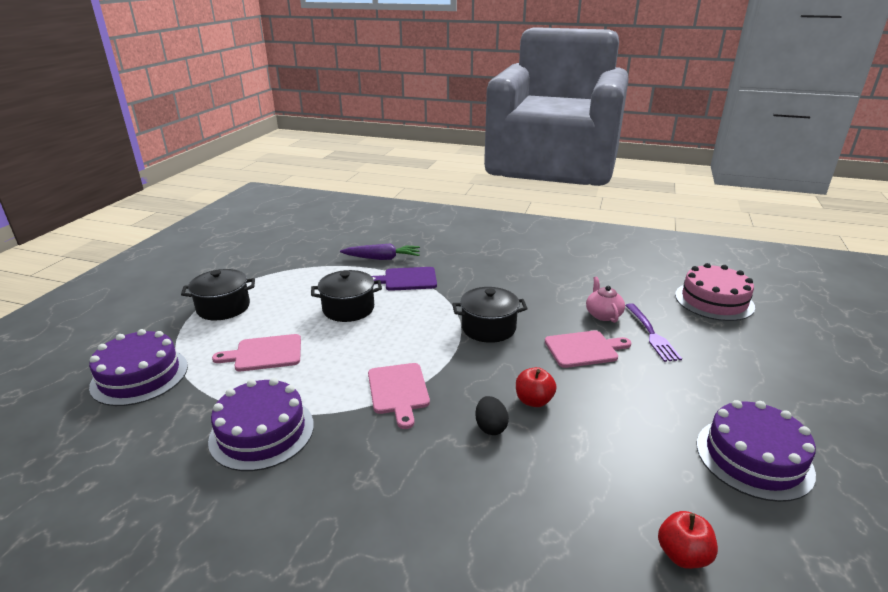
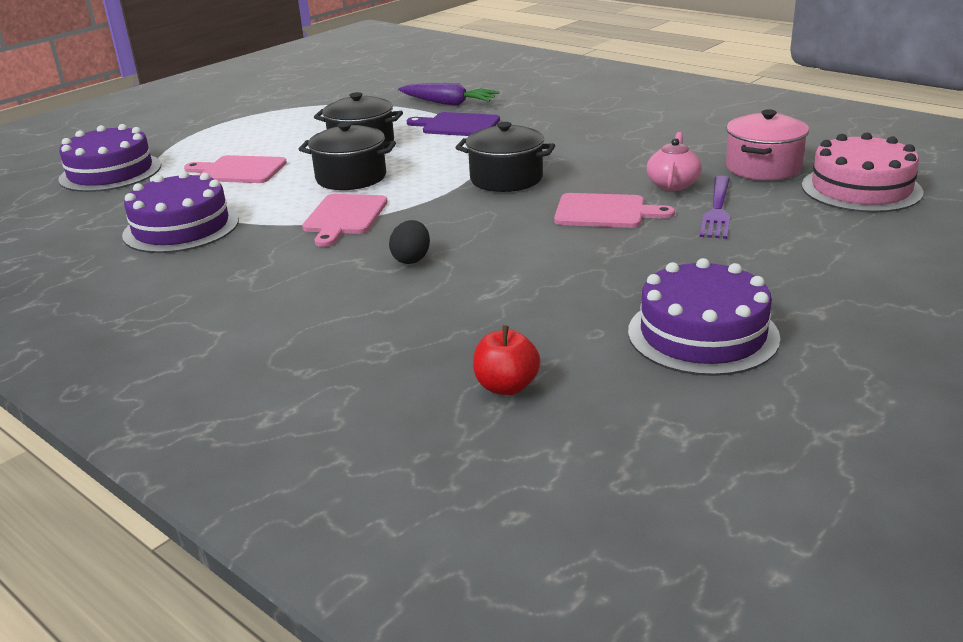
camera: 25 degrees right, 0 degrees up
black pot [181,269,255,320] -> black pot moved to [299,122,396,190]
red apple [516,367,556,407] -> none
none -> pink pot [726,109,809,180]

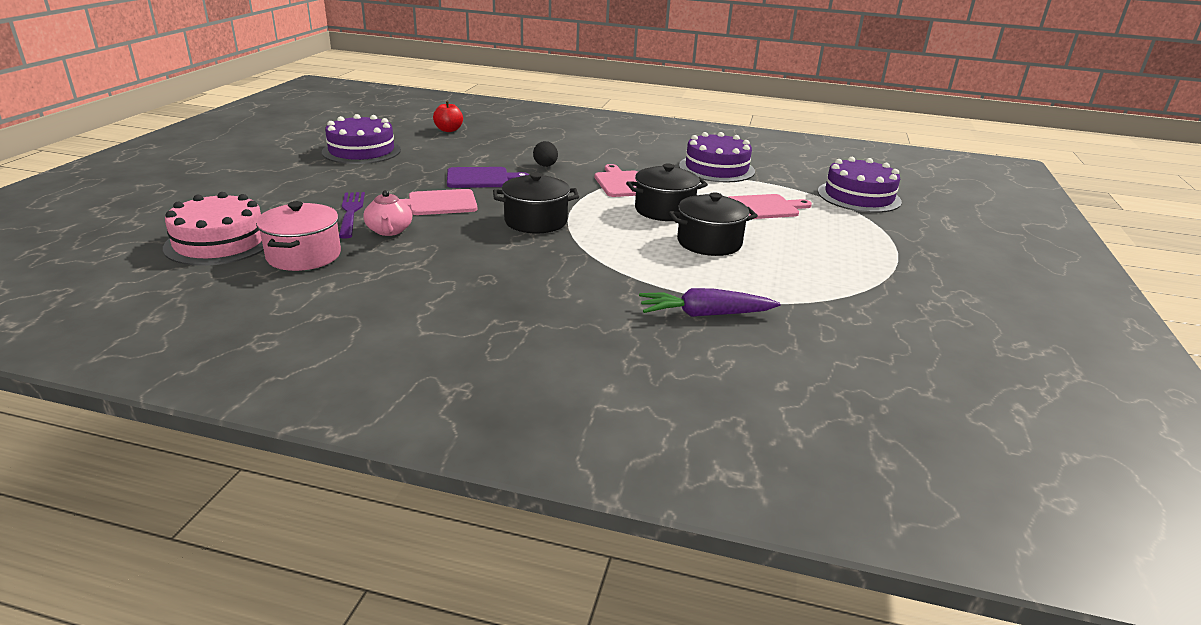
camera: 150 degrees right, 0 degrees up
purple cutting board [407,112,500,136] -> purple cutting board moved to [447,167,529,188]

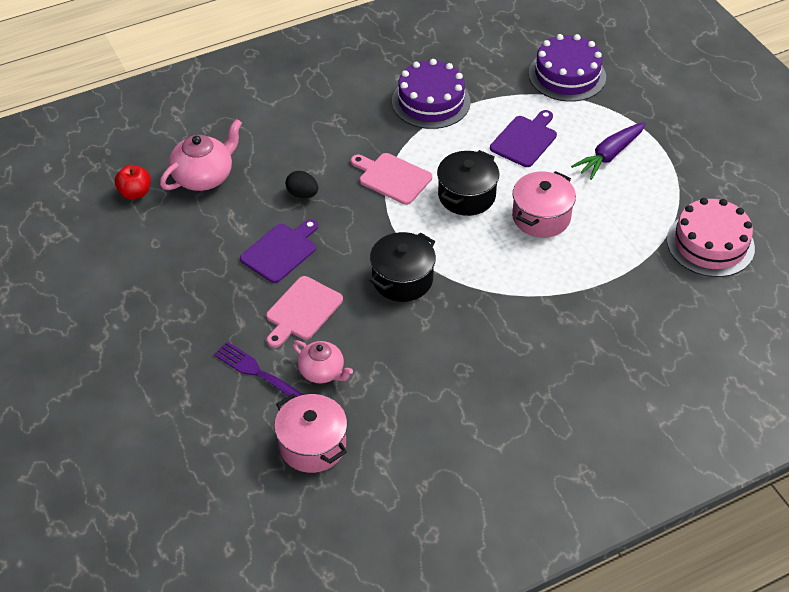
camera: 40 degrees left, 20 degrees up
pink cake [163,192,264,266] -> pink cake moved to [667,198,755,277]
purple cake [322,114,401,164] -> none
purple carrot [639,288,780,317] -> purple carrot moved to [571,122,646,180]
black pot [669,192,758,256] -> pink pot [512,171,576,238]
pink cutting board [728,194,812,219] -> purple cutting board [490,110,557,167]
none -> pink teapot [160,119,242,191]

